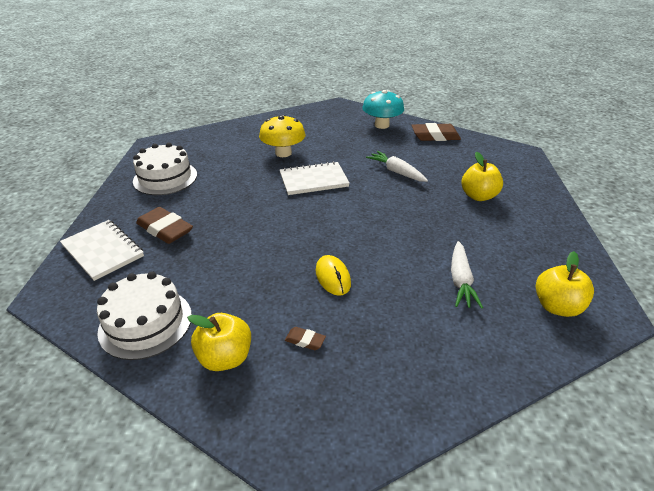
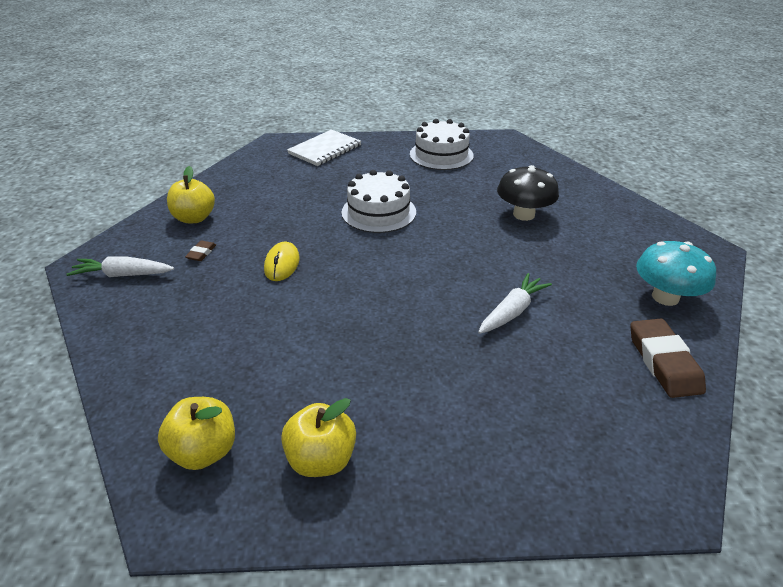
camera: 85 degrees right, 0 degrees up
white cake [97,272,192,360] -> white cake moved to [342,170,416,233]
brown eraser [136,207,193,244] -> none
yellow mushroom [259,115,306,157] -> black mushroom [497,165,559,221]
white notebook [280,161,350,195] -> none
yellow mouse [315,255,351,296] -> yellow mouse turned 60 degrees counterclockwise [264,241,300,281]
white carrot [451,241,483,309] -> white carrot moved to [66,257,174,277]
yellow apple [461,152,503,201] -> yellow apple moved to [281,398,356,477]

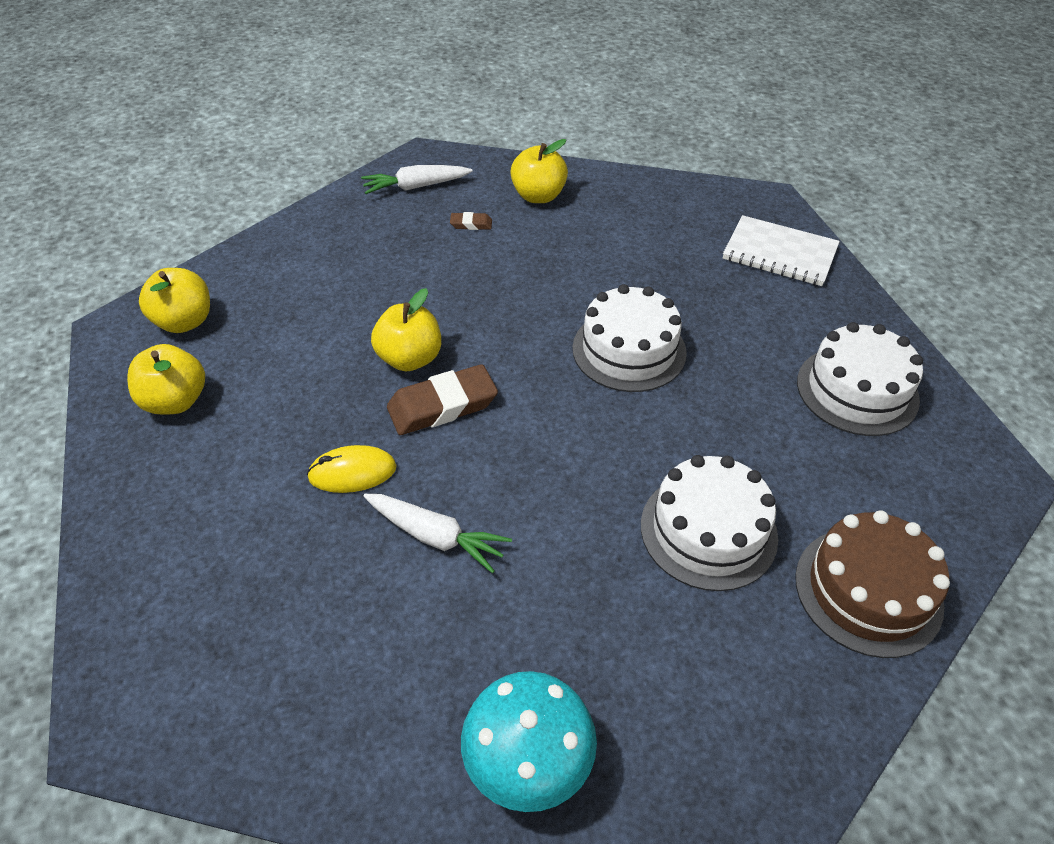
camera: 75 degrees right, 10 degrees up
white carrot [66,257,174,277] -> white carrot turned 90 degrees counterclockwise [361,165,473,194]
yellow mouse [264,241,300,281] -> yellow mouse moved to [307,445,397,493]
black mushroom [497,165,559,221] -> white cake [641,455,778,591]
brown eraser [630,319,706,398] -> brown eraser moved to [387,364,498,435]
none -> yellow apple [371,288,441,371]
none -> brown cake [795,510,950,658]

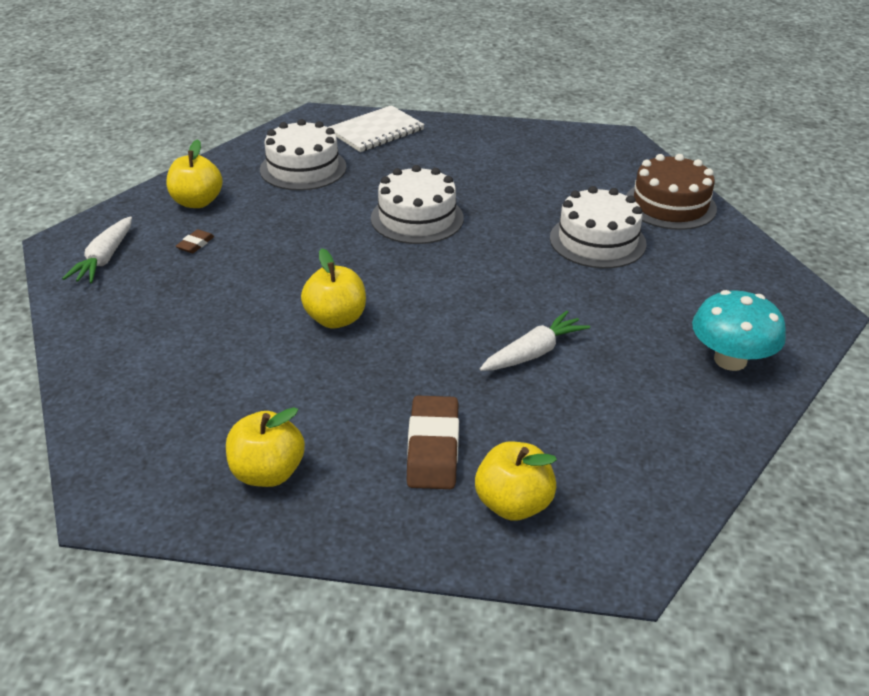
camera: 65 degrees left, 10 degrees down
yellow apple [139,268,210,333] -> yellow apple moved to [475,442,557,521]
yellow mouse [307,445,397,493] -> none
brown eraser [387,364,498,435] -> brown eraser moved to [407,395,459,489]
white cake [797,322,923,436] -> white cake moved to [260,119,346,191]

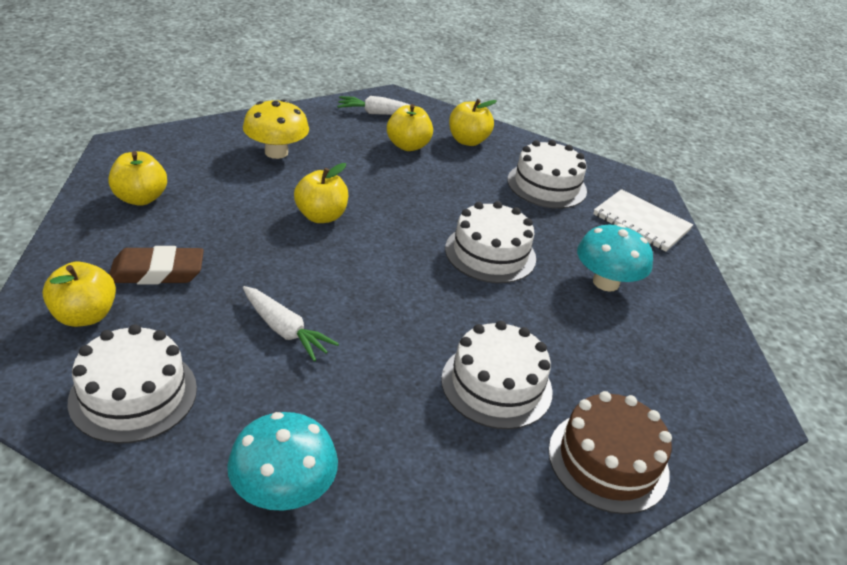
camera: 75 degrees right, 0 degrees up
brown eraser [176,229,214,253] -> yellow apple [387,104,433,151]
none -> white cake [68,324,197,444]
none -> yellow mushroom [243,99,309,159]
none -> turquoise mushroom [577,224,653,291]

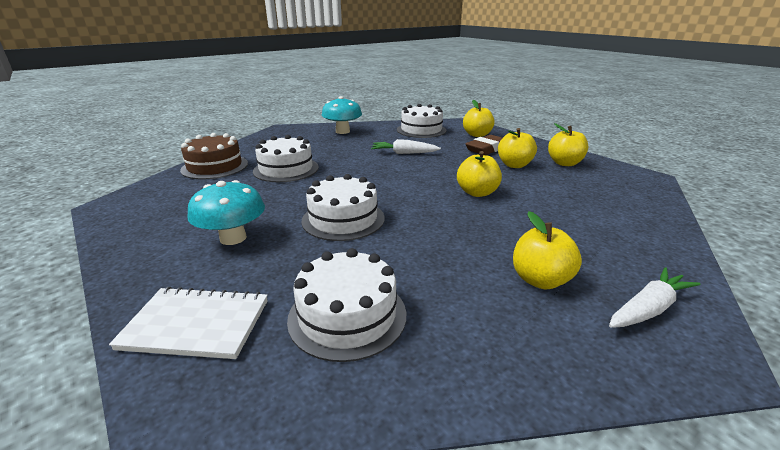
camera: 150 degrees right, 10 degrees down
yellow mushroom [243,99,309,159] -> none
yellow apple [449,99,497,146] -> yellow apple moved to [498,128,537,168]

